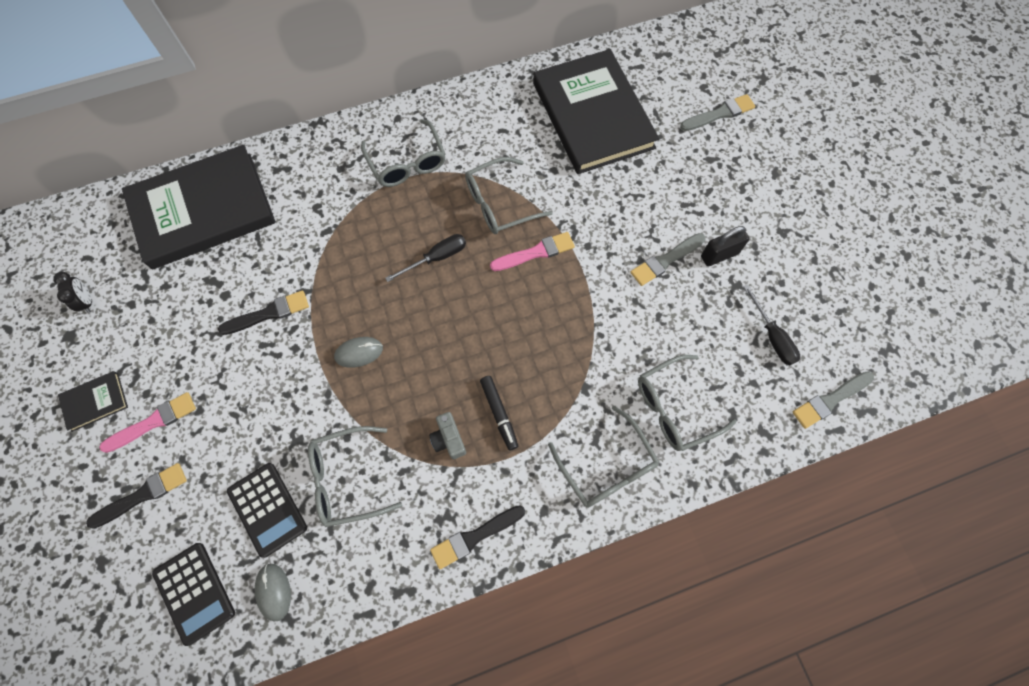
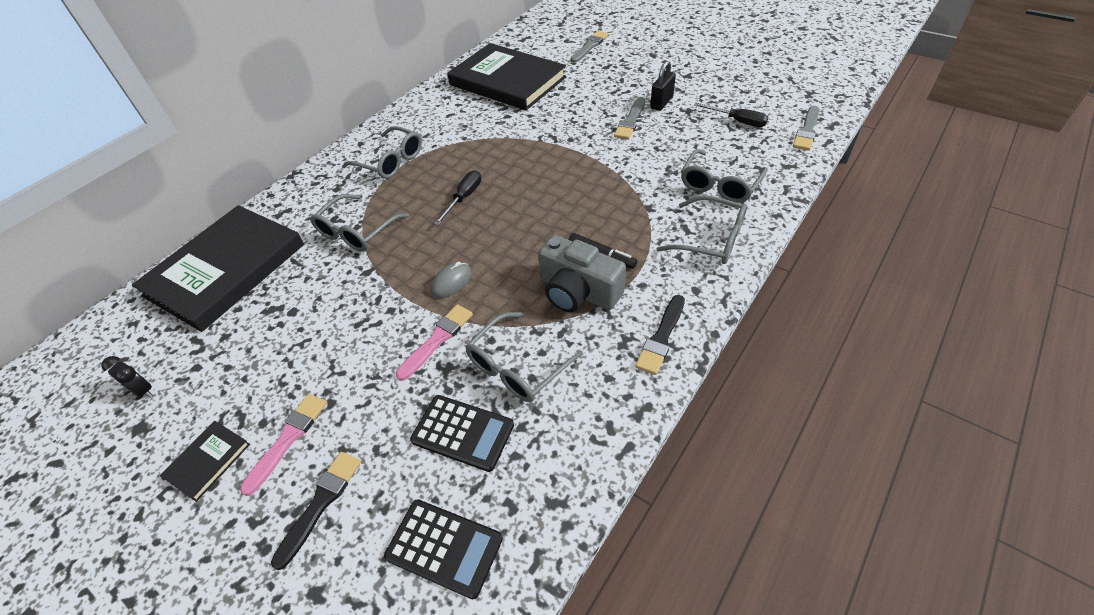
camera: 30 degrees left, 20 degrees down
black brush [218,290,309,335] -> none
grey mouse [255,564,291,622] -> none
grey camera [429,412,466,459] -> grey camera [538,235,626,312], size x1.98
grey glasses [465,157,553,234] -> grey glasses moved to [310,194,409,252]
pink brush [490,232,575,271] -> pink brush moved to [396,304,473,381]

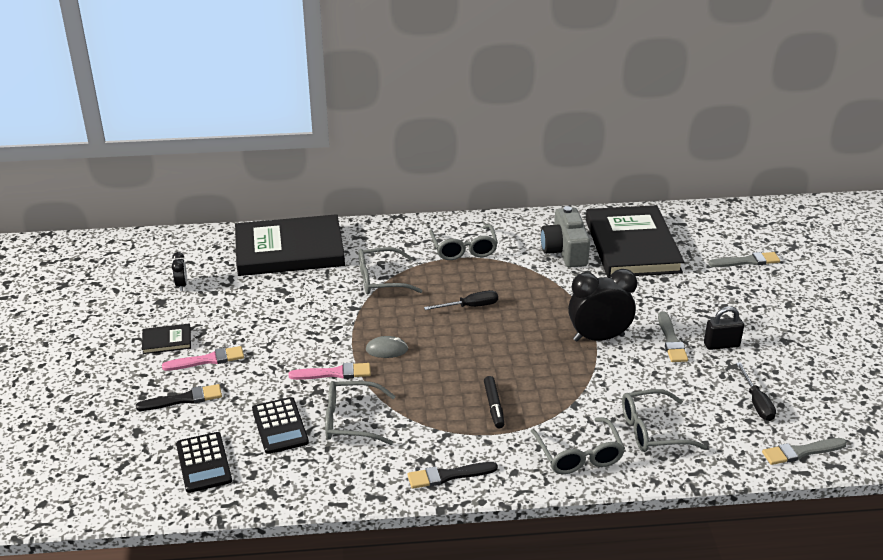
camera: 45 degrees right, 15 degrees down
grey camera [538,235,626,312] -> grey camera moved to [541,206,590,268]
grey brush [614,97,645,140] -> grey brush turned 75 degrees counterclockwise [658,311,688,362]
none -> black clock [568,269,637,342]

